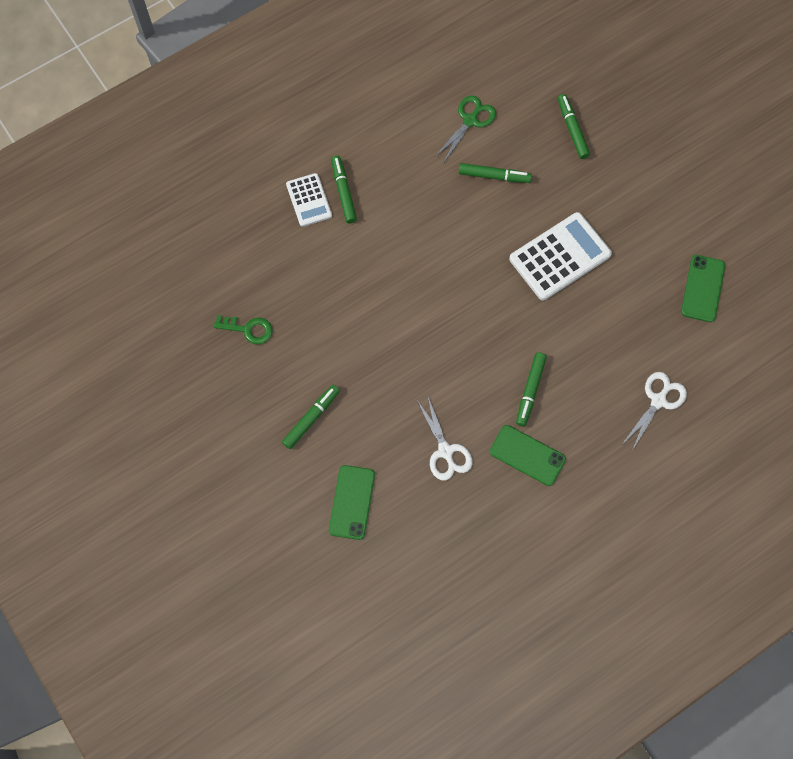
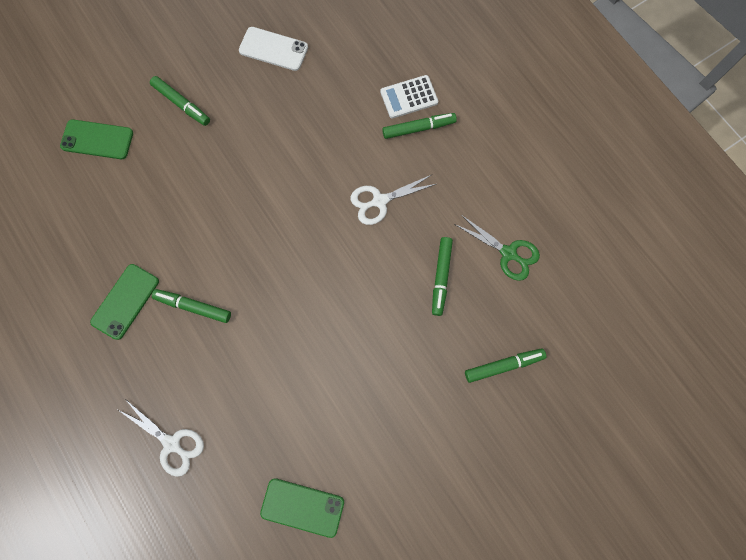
camera: 90 degrees right, 5 degrees up
green key [213,315,272,344] -> white phone [239,27,308,71]
white scissors [417,395,472,481] -> white scissors moved to [351,174,436,225]
white calculator [509,212,612,301] -> none

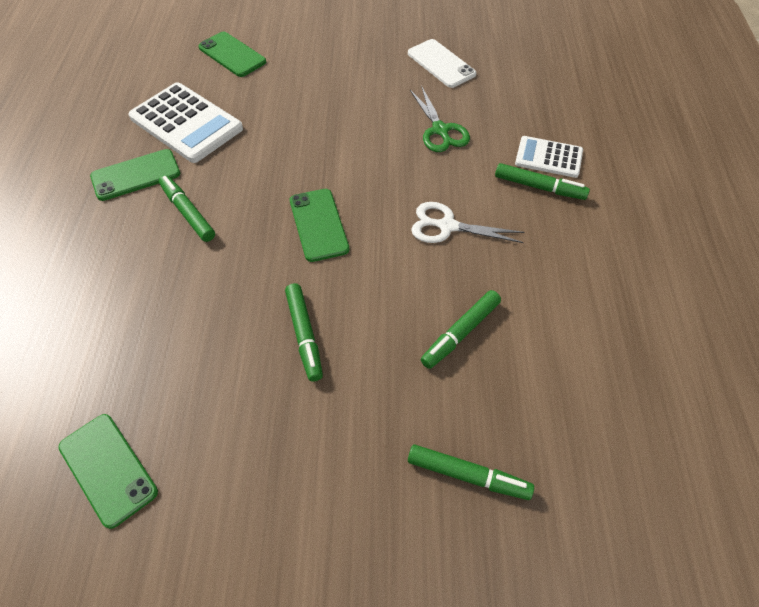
camera: 35 degrees right, 20 degrees down
white scissors [118,399,204,477] -> none
green marker [150,76,210,126] -> green marker moved to [285,283,323,382]
green scissors [454,215,540,281] -> green scissors moved to [410,86,470,152]
none -> white calculator [128,82,243,163]
none -> green phone [290,189,349,262]

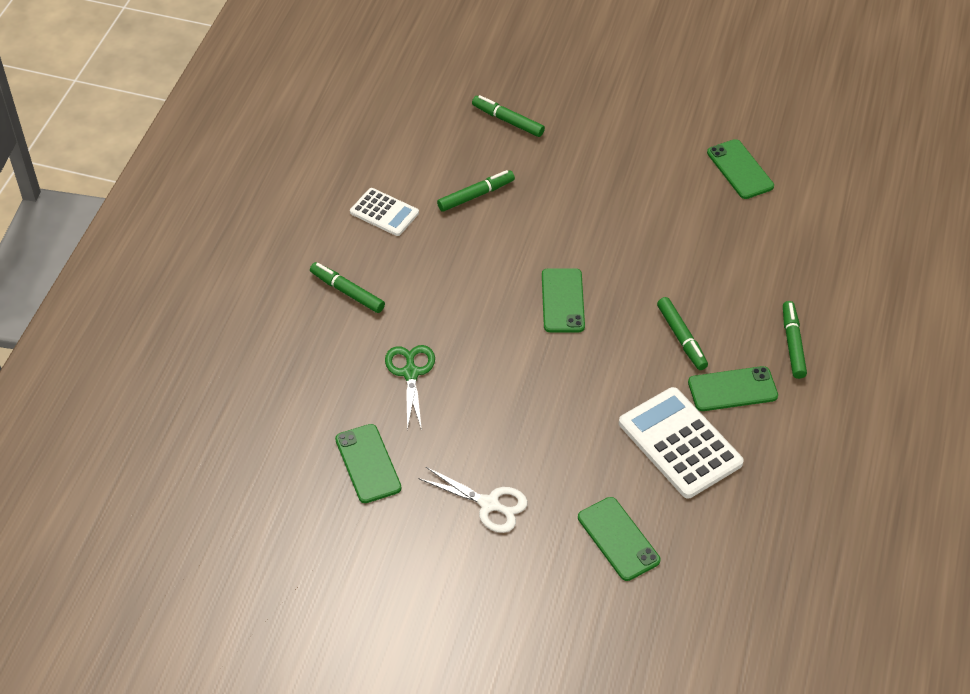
camera: 165 degrees left, 5 degrees down
green marker [285,283,323,382] -> green marker moved to [783,301,807,379]
white phone [408,39,476,88] -> green phone [335,424,402,503]
white scissors [411,202,525,243] -> white scissors moved to [418,467,528,533]
white calculator [515,136,583,178] -> white calculator moved to [350,188,419,236]

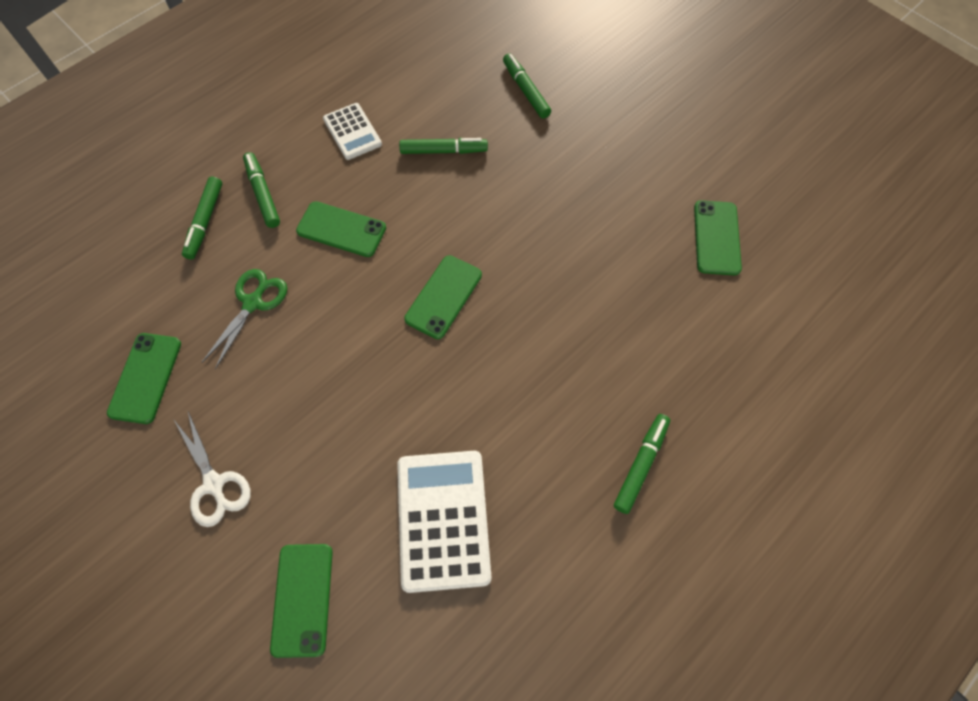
camera: 30 degrees right, 15 degrees up
green marker [657,297,708,370] -> green marker moved to [182,177,222,260]
green phone [688,366,778,411] -> green phone moved to [296,201,386,257]

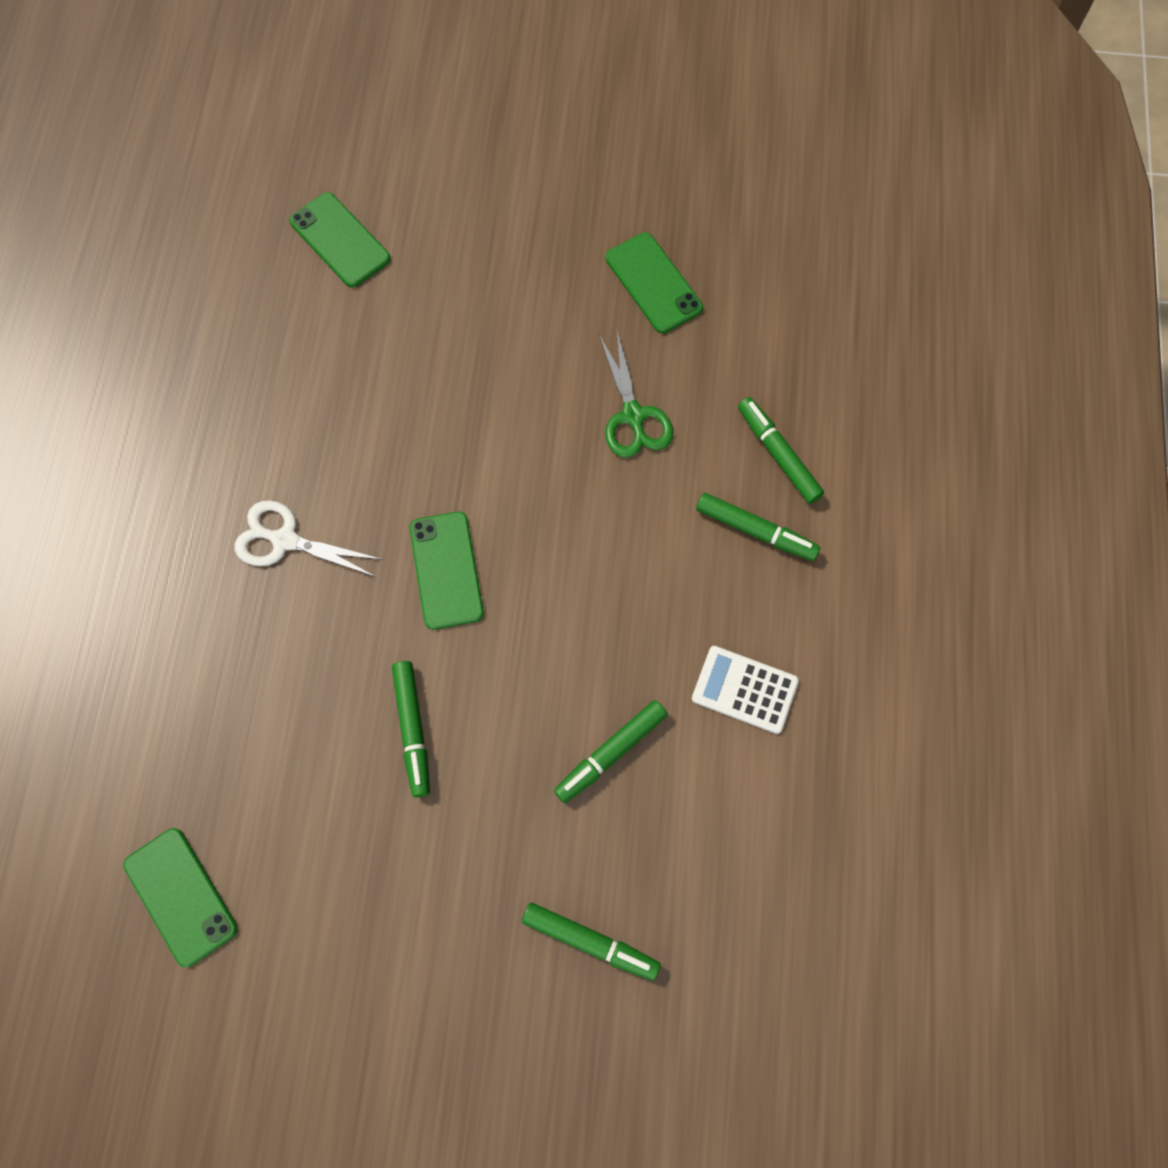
camera: 140 degrees right, 5 degrees up
white scissors [174,411,251,527] -> white scissors moved to [235,500,383,577]
green phone [296,201,386,257] -> none
white calculator [397,451,491,593] -> none
green marker [614,414,670,514] -> green marker moved to [392,661,430,797]

